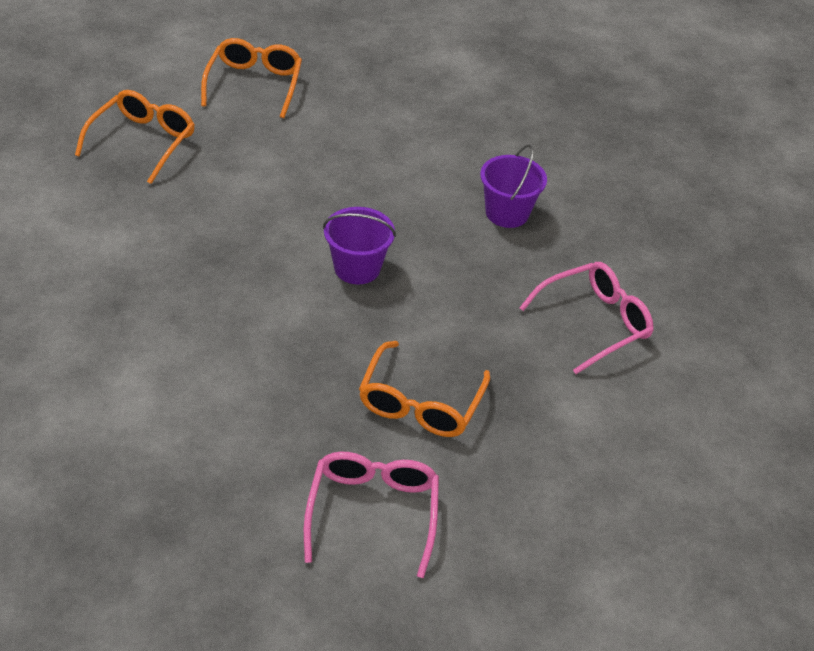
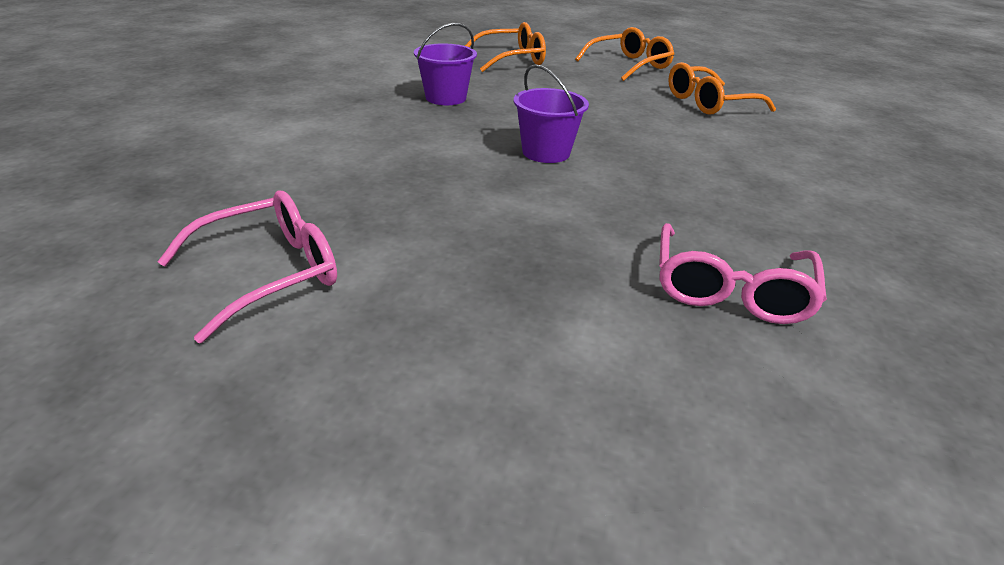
camera: 50 degrees right, 10 degrees down
orange glasses [359,341,490,437] -> orange glasses moved to [668,62,776,115]
purple bucket [480,144,547,228] -> purple bucket moved to [414,23,477,105]
pink glasses [519,262,654,374] -> pink glasses turned 90 degrees clockwise [659,223,827,324]

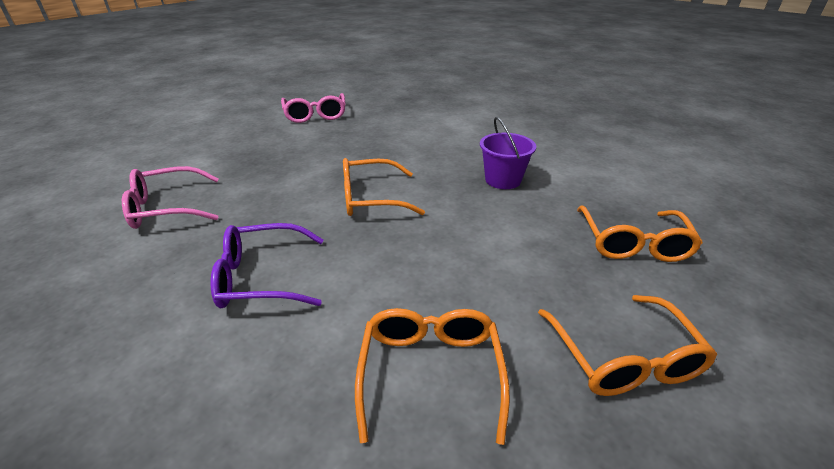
camera: 115 degrees right, 0 degrees up
purple bucket [514,64,589,163] -> orange glasses [343,158,425,216]
pink glasses [659,223,827,324] -> pink glasses turned 60 degrees counterclockwise [122,166,219,229]
none -> purple glasses [211,223,324,308]

